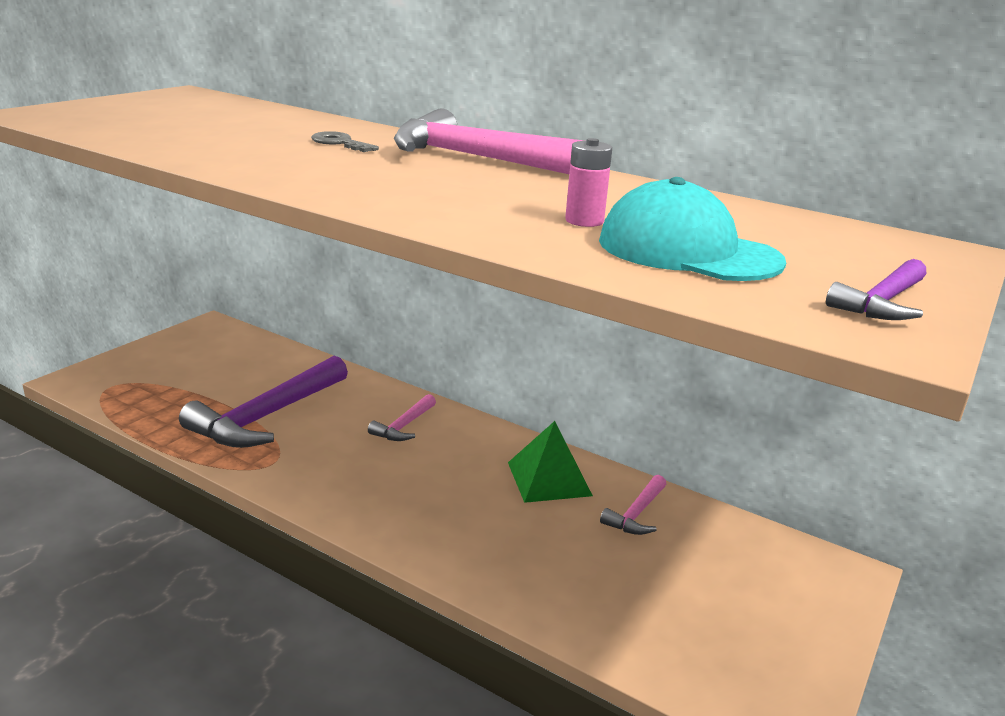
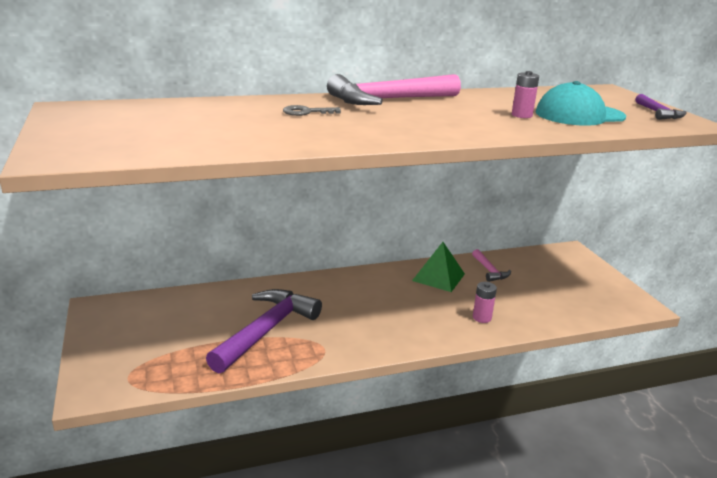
camera: 50 degrees left, 0 degrees up
purple hammer [179,356,348,448] -> purple hammer turned 135 degrees counterclockwise [206,289,322,373]
pink hammer [368,394,436,441] -> none
none -> pink battery [473,282,497,323]

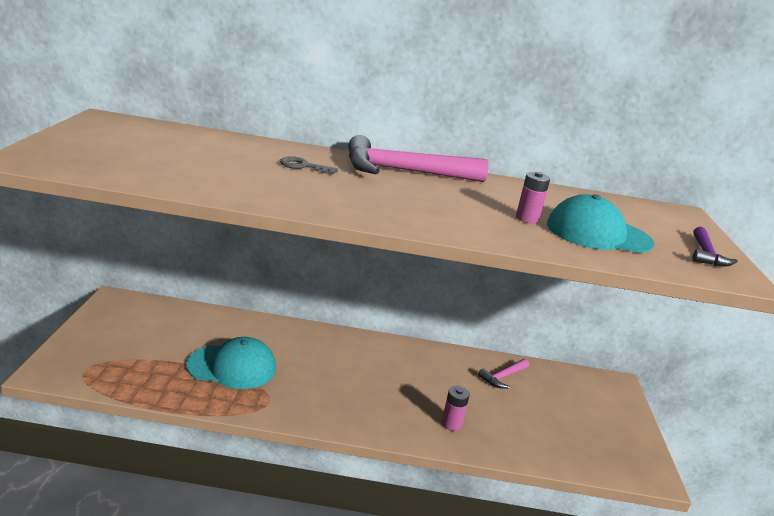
camera: 20 degrees right, 0 degrees up
purple hammer [206,289,322,373] -> turquoise cap [186,337,276,389]
green pyramid [412,242,465,292] -> none
pink hammer [472,249,511,282] -> pink hammer turned 45 degrees clockwise [478,359,529,389]

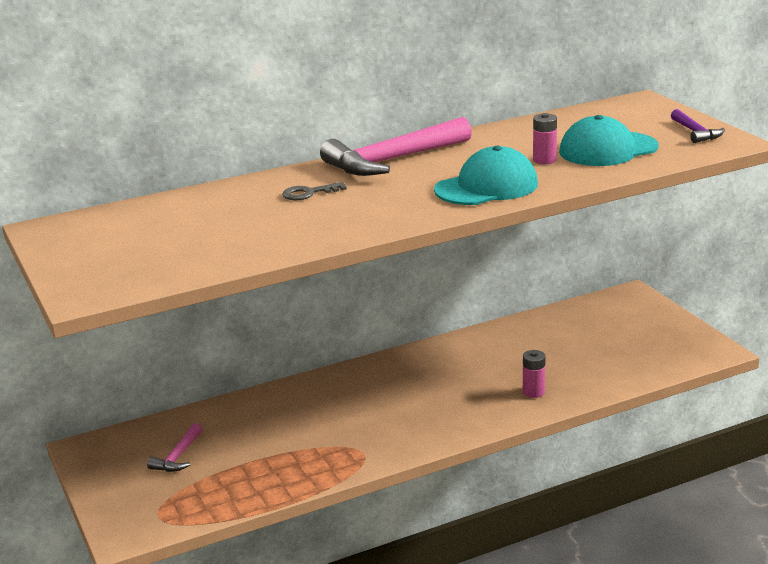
camera: 25 degrees left, 0 degrees up
turquoise cap [186,337,276,389] -> turquoise cap moved to [434,146,538,205]
pink hammer [478,359,529,389] -> pink hammer moved to [147,423,203,472]

